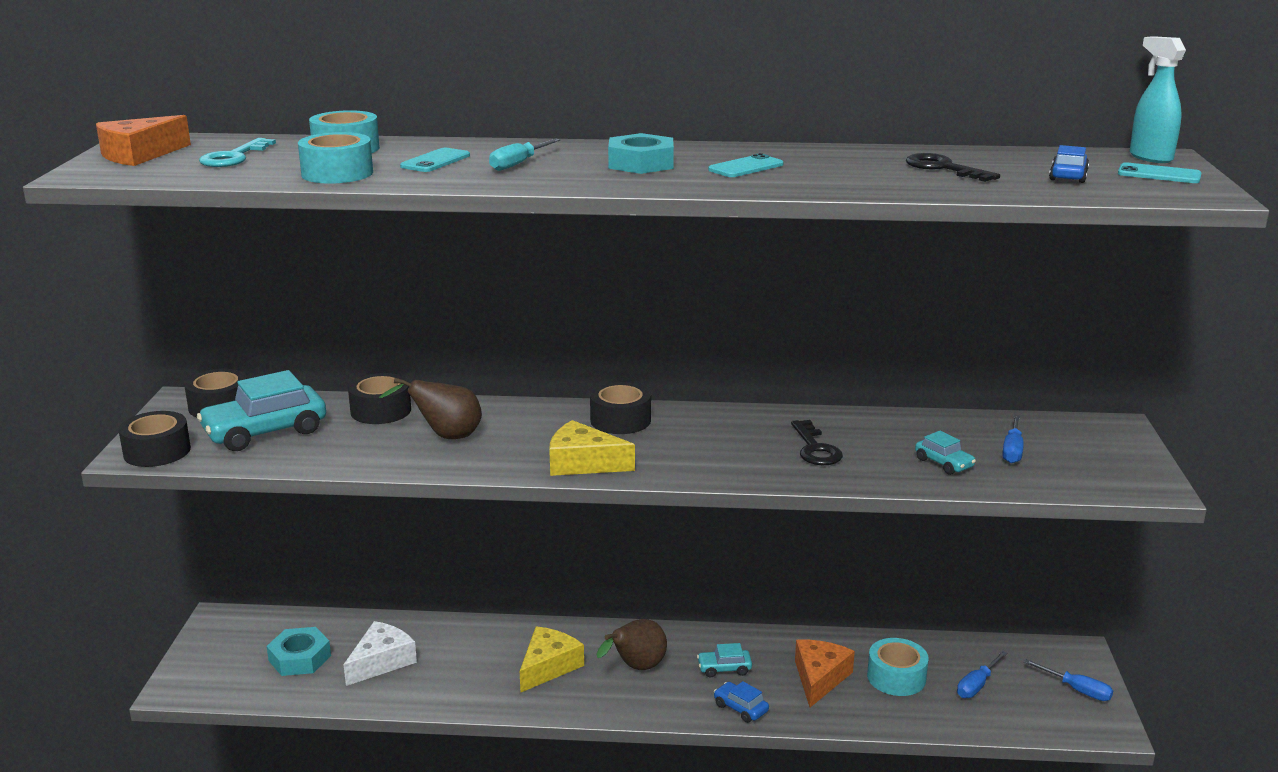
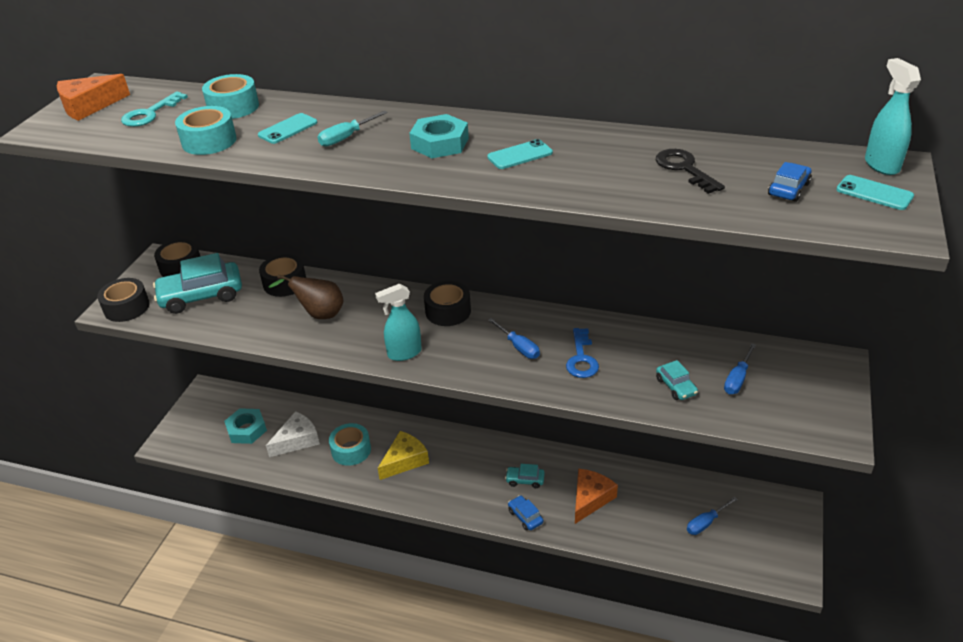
camera: 15 degrees right, 15 degrees up
yellow cheese [549,420,635,476] -> turquoise spray bottle [375,284,422,361]
brown pear [596,619,667,670] -> none
black key [791,420,843,465] -> blue key [566,328,599,378]
turquoise tape [867,638,929,696] -> turquoise tape moved to [329,423,371,466]
blue screwdriver [1024,659,1113,701] -> blue screwdriver moved to [488,318,540,359]

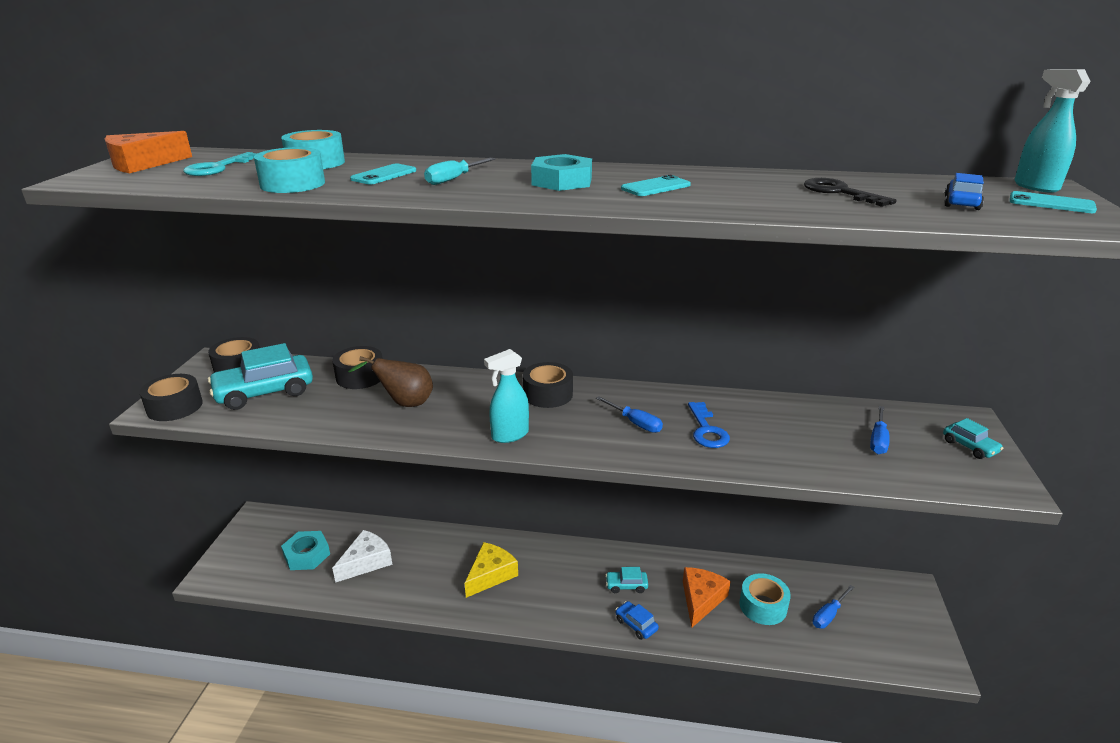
camera: 10 degrees left, 10 degrees down
turquoise tape [329,423,371,466] -> turquoise tape moved to [739,573,791,625]
turquoise car [656,360,698,400] -> turquoise car moved to [943,418,1003,459]

